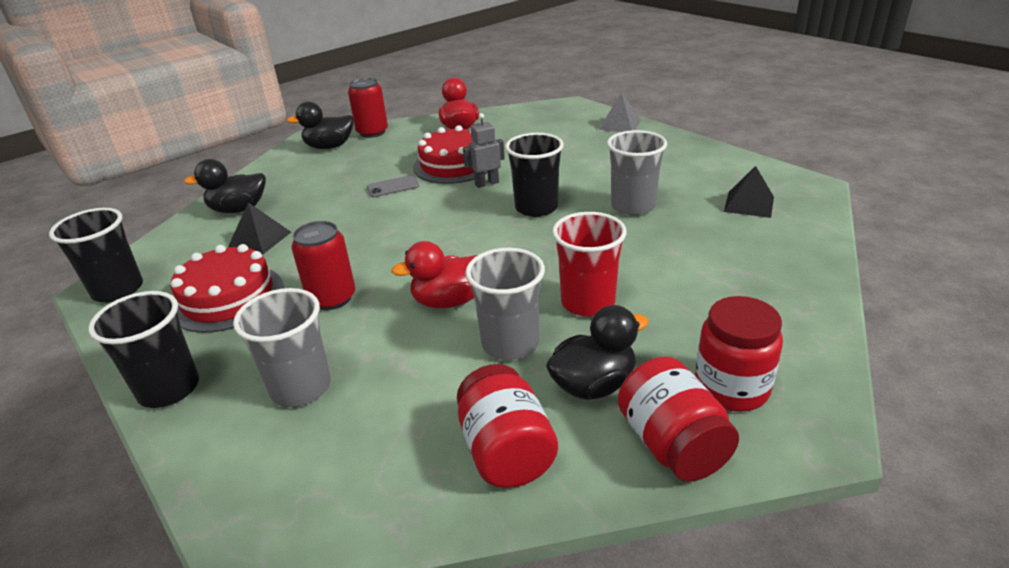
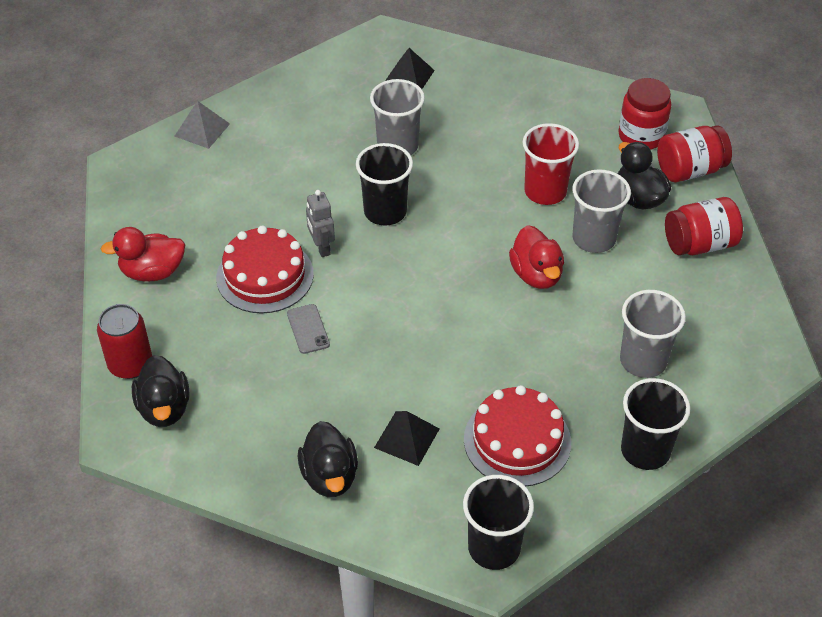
camera: 90 degrees left, 15 degrees up
red can [292,221,355,310] -> none

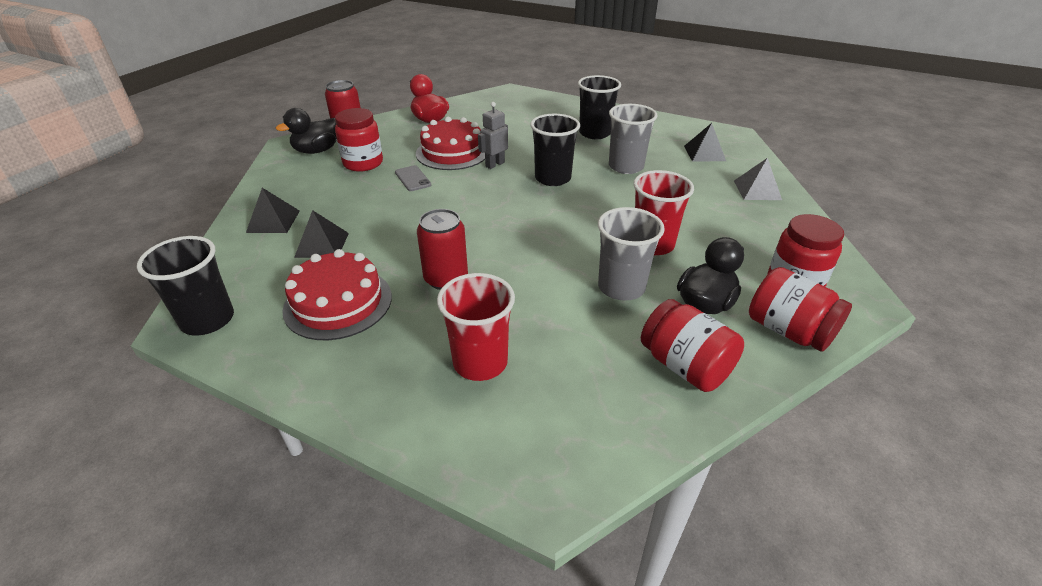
camera: 65 degrees right, 10 degrees down
grey pyramid [174,101,230,149] -> grey pyramid moved to [734,158,782,200]
grey phone [287,304,330,354] -> grey phone turned 75 degrees counterclockwise [395,165,431,191]
black duck [298,421,358,497] -> black pyramid [246,188,300,233]
red duck [509,225,564,289] -> none
grey cup [620,290,686,378] -> red cup [437,273,515,381]
black cup [621,378,690,470] -> black cup moved to [578,75,621,139]
none -> red jar [335,108,383,172]
none -> red can [417,209,468,290]

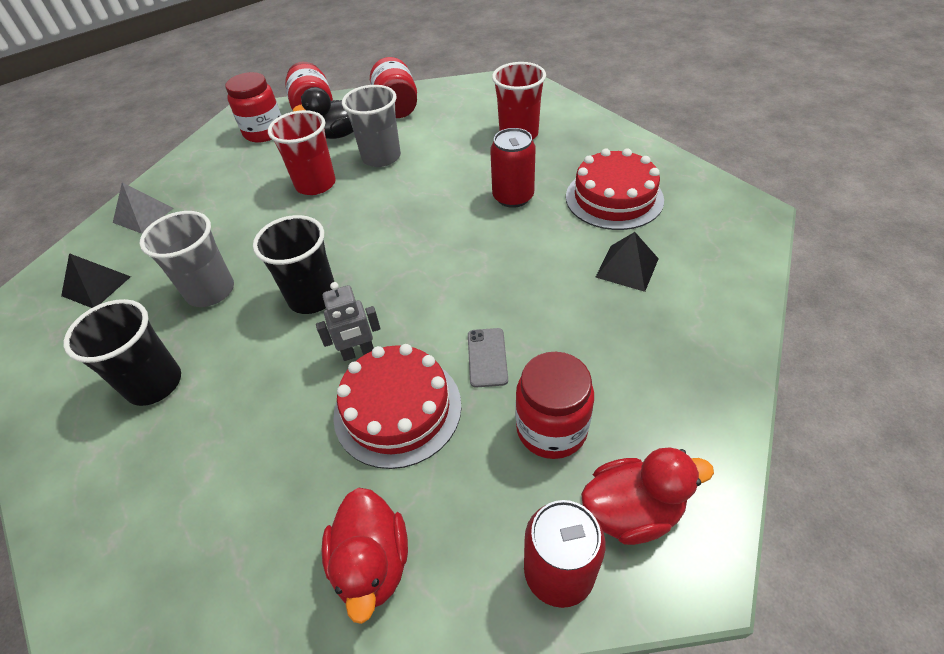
camera: 150 degrees left, 10 degrees up
black cup [137,236,234,335] -> none
black pyramid [246,188,300,233] -> none
black duck [276,108,337,154] -> red duck [581,448,714,545]

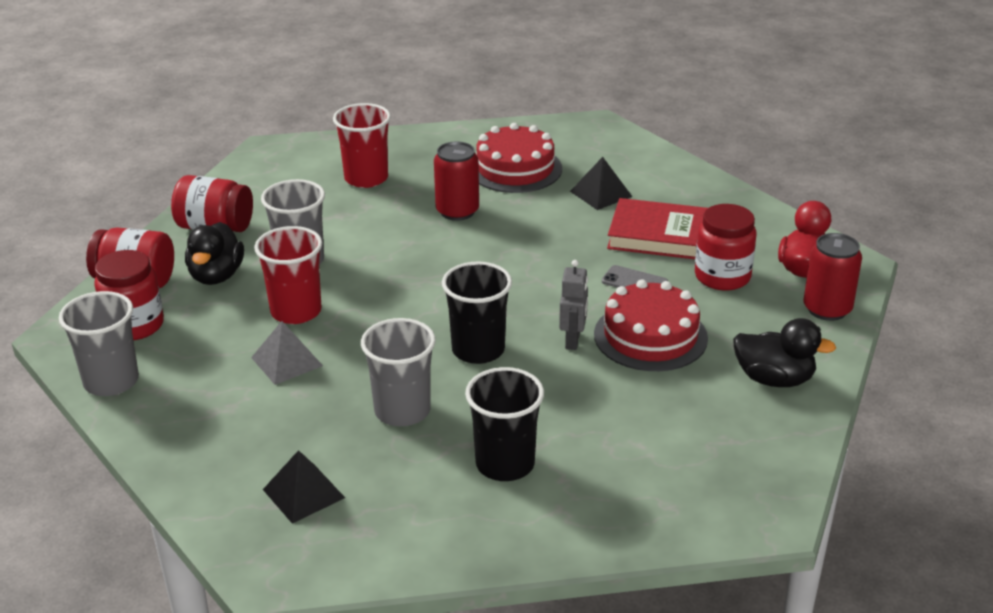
camera: 65 degrees left, 15 degrees down
grey pyramid [113,182,174,234] -> grey pyramid moved to [251,321,323,385]
red duck [322,488,408,624] -> black duck [733,318,836,387]
none -> grey cup [59,291,139,396]
none -> red book [607,198,708,259]

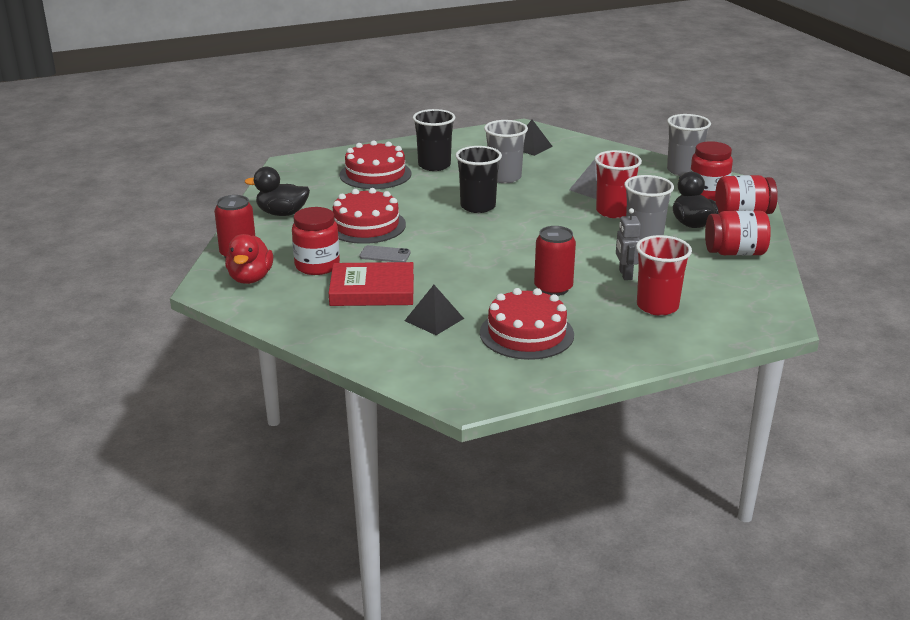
camera: 165 degrees right, 5 degrees down
grey robot [559,260,588,350] -> grey robot moved to [616,208,641,280]
none -> red cake [339,140,411,189]

